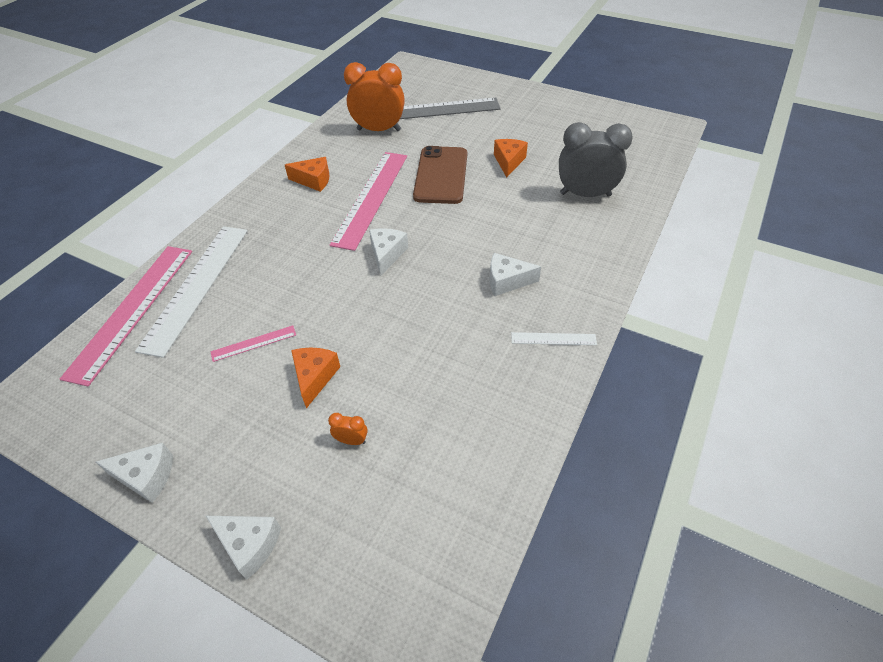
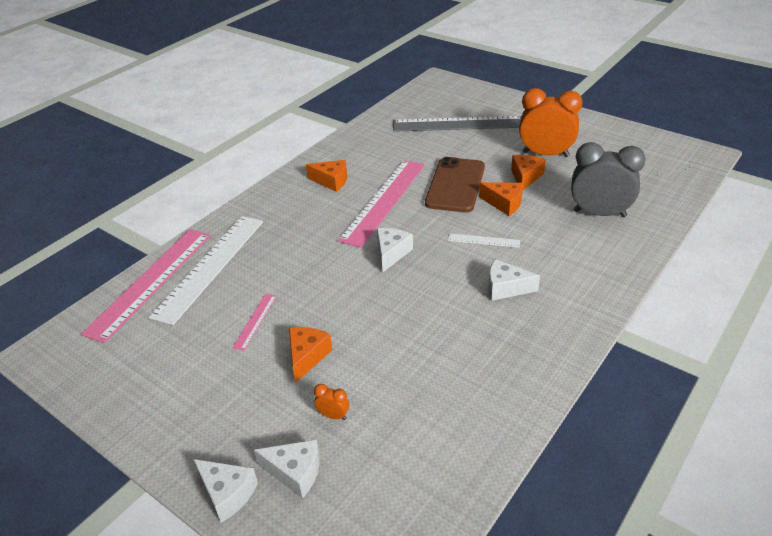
camera: 10 degrees right, 10 degrees down
white cheese [96,443,173,503] -> white cheese moved to [254,439,320,499]
pink ruler [211,325,296,362] -> pink ruler turned 60 degrees counterclockwise [232,294,277,351]
orange clock [344,62,405,131] -> orange clock moved to [519,88,582,157]
white ruler [511,332,597,345] -> white ruler moved to [448,234,520,248]
none -> orange cheese [479,182,523,216]

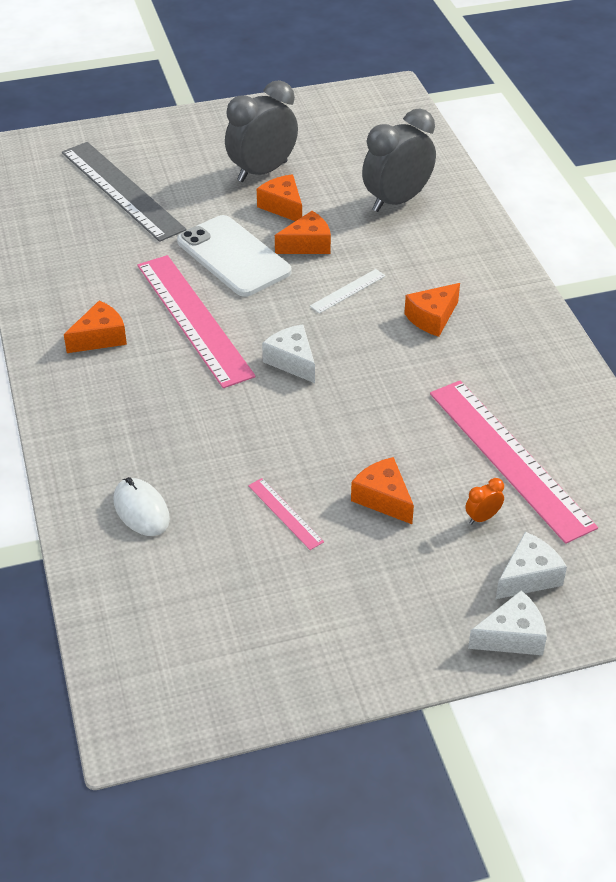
camera: 55 degrees left, 5 degrees up
pink ruler [81,229,211,343] -> pink ruler moved to [430,380,598,544]
white ruler [149,216,263,325] -> white mouse [114,477,170,536]
grey ruler [393,116,521,132] -> grey ruler turned 75 degrees counterclockwise [62,142,186,242]
brown phone [425,157,485,213] -> white phone [177,215,292,297]
white cheese [488,259,540,301] -> orange cheese [404,283,460,337]
orange clock [519,88,582,157] -> grey clock [225,80,298,182]

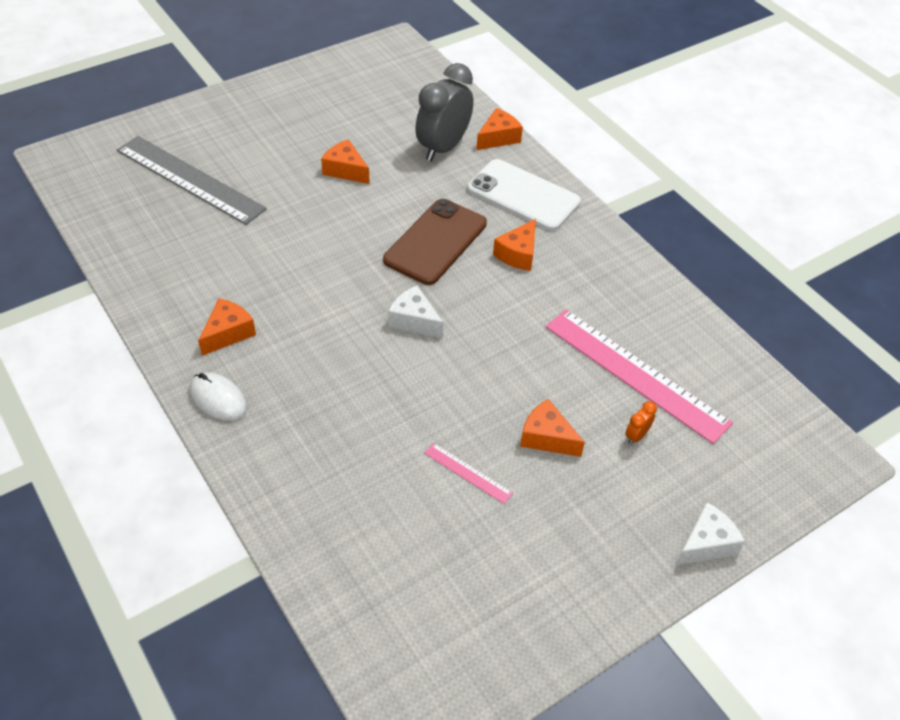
camera: 20 degrees left, 5 degrees up
white mouse [114,477,170,536] -> white mouse moved to [190,372,247,421]
pink ruler [138,255,256,388] -> none
white phone [177,215,292,297] -> white phone moved to [467,159,581,231]
grey clock [225,80,298,182] -> none
orange cheese [275,211,331,254] -> orange cheese moved to [476,108,523,150]
white ruler [310,269,386,313] -> brown phone [383,199,487,285]
white cheese [496,532,567,599] -> none

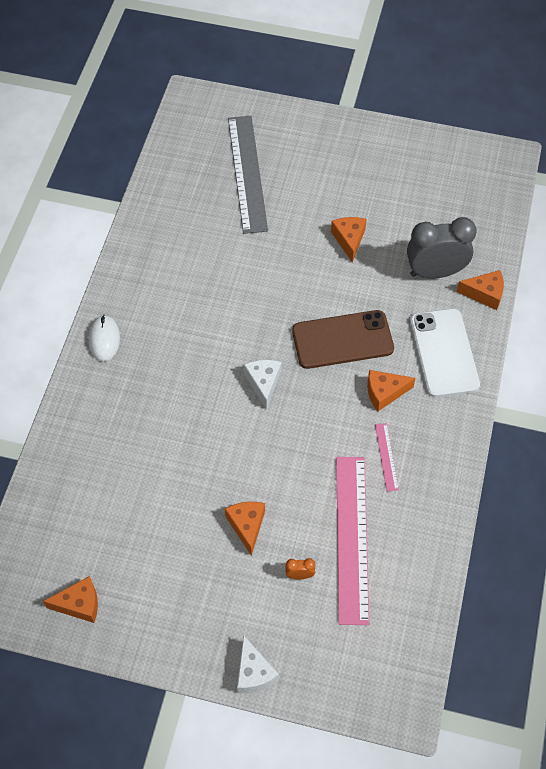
camera: 50 degrees right, 10 degrees up
orange cheese [198,298,256,356] -> orange cheese moved to [43,576,98,623]
pink ruler [424,443,513,504] -> pink ruler moved to [375,423,399,491]
white cheese [676,502,745,565] -> white cheese turned 60 degrees clockwise [237,636,279,694]

